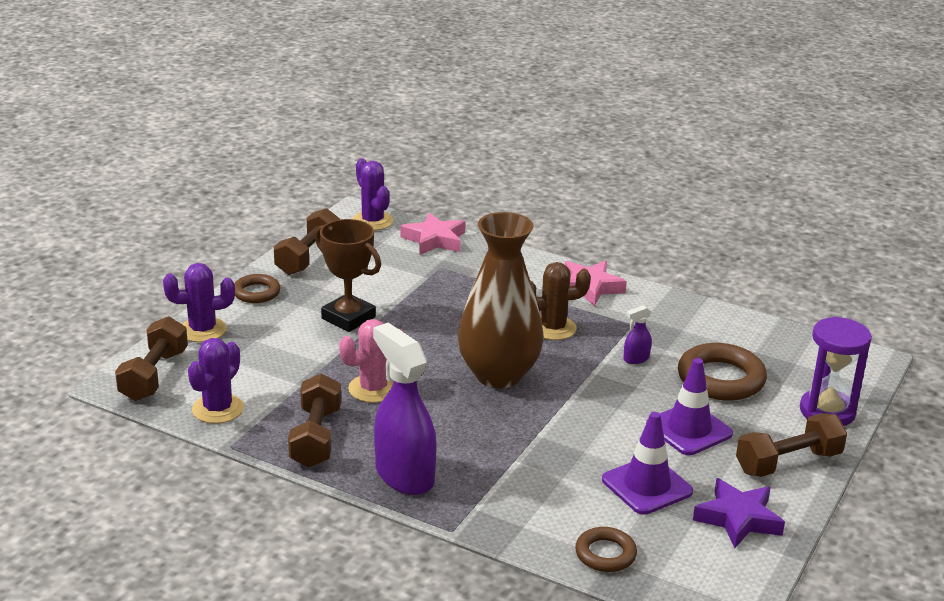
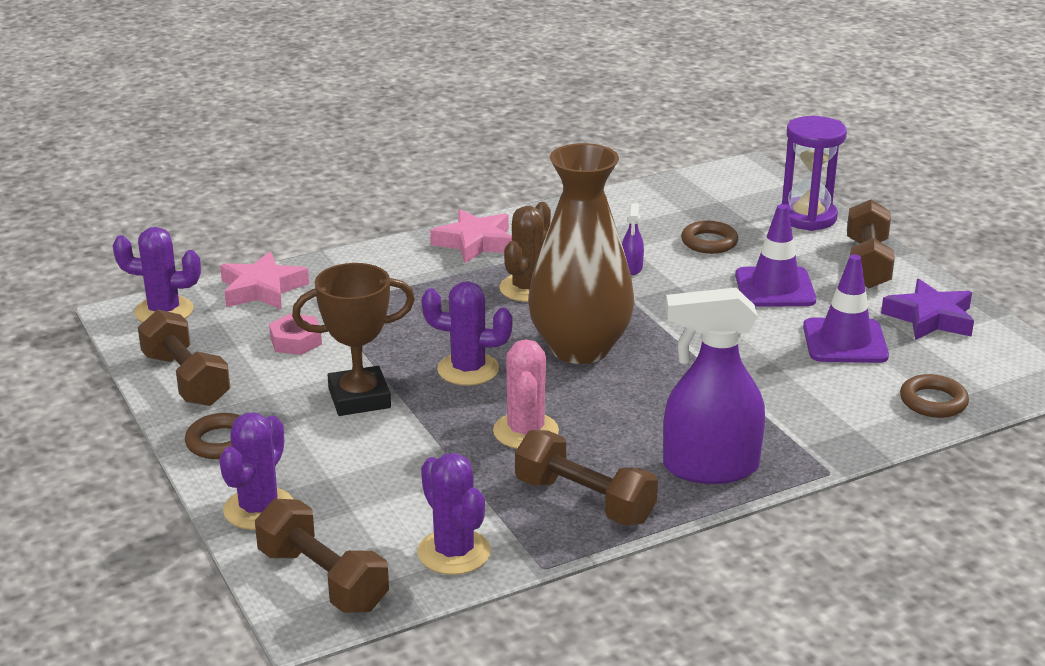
camera: 55 degrees left, 0 degrees up
brown ring [678,343,767,401] -> brown ring [681,221,738,254], size x0.58
none -> pink nut [269,314,322,355]
none -> purple cactus [421,281,513,386]

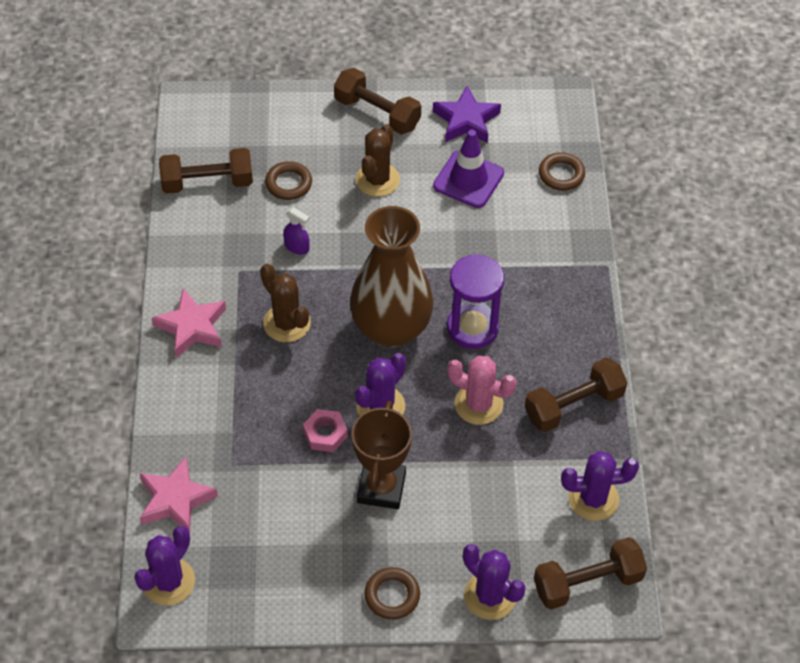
camera: 65 degrees left, 25 degrees up
brown dumbbell [138,310,230,406] -> brown dumbbell moved to [159,148,253,194]
pink nut [269,314,322,355] -> pink nut moved to [303,409,348,452]
purple spray bottle [663,288,765,484] -> none
purple traffic cone [735,204,816,307] -> brown cactus [355,124,400,197]
purple hourglass [782,116,847,231] -> purple hourglass moved to [447,254,504,349]

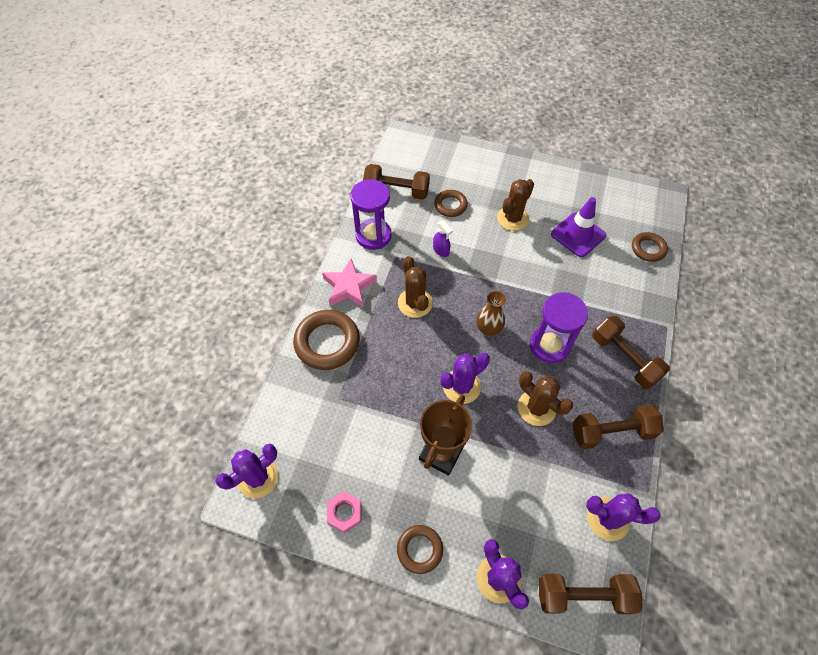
camera: 20 degrees right, 5 degrees up
pink star [139,457,218,534] -> none
pink nut [303,409,348,452] -> pink nut moved to [327,491,362,533]
brown dumbbell [334,68,421,134] -> brown dumbbell moved to [592,316,670,389]
brown vase [350,206,433,347] -> brown vase [476,291,506,336], size x0.45
purple star [433,86,501,143] -> none
pink cactus [447,356,517,425] -> brown cactus [518,371,573,426]
none -> brown ring [293,310,360,370]
none -> purple hourglass [351,179,392,250]

